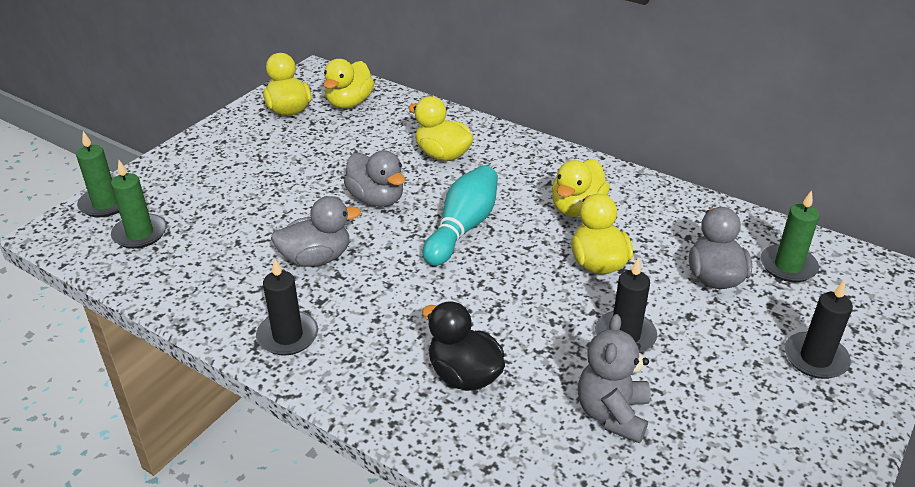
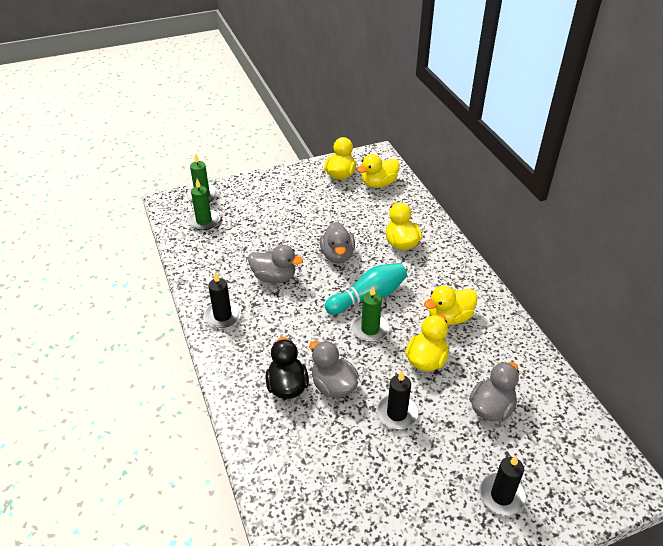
camera: 35 degrees right, 5 degrees up
grey teddy bear [578,314,651,443] -> none
green candle [760,190,819,282] -> green candle moved to [352,286,389,342]
none -> grey duck [309,341,359,398]

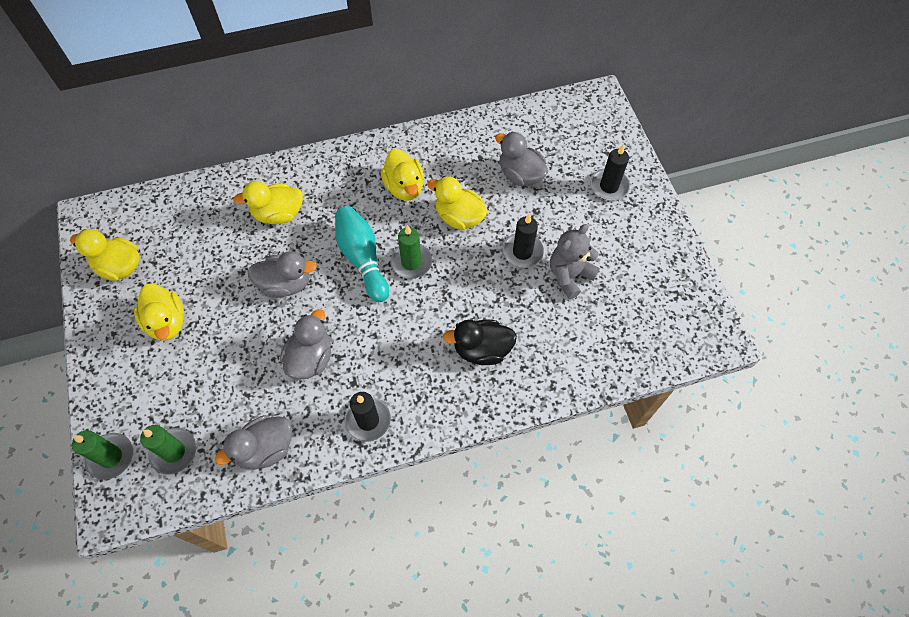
camera: 85 degrees left, 20 degrees up
grey duck [309,341,359,398] -> grey duck moved to [215,415,292,469]
yellow duck [357,154,400,188] -> yellow duck moved to [134,284,184,341]
none -> grey teddy bear [550,224,600,299]

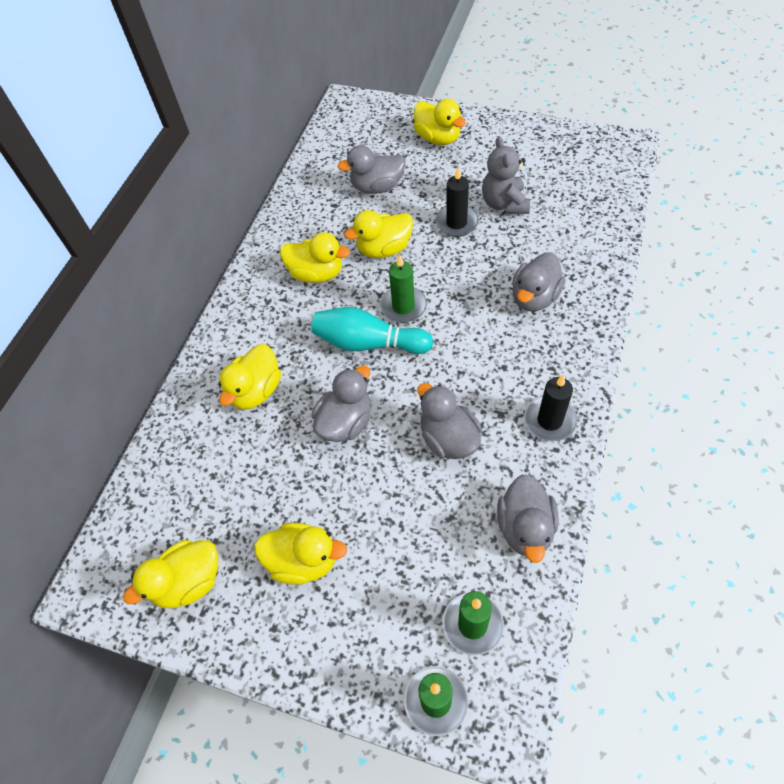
camera: 50 degrees left, 5 degrees down
black duck [443,320,517,365] -> grey duck [512,252,565,312]
black candle [590,145,630,201] -> yellow duck [414,99,466,145]

